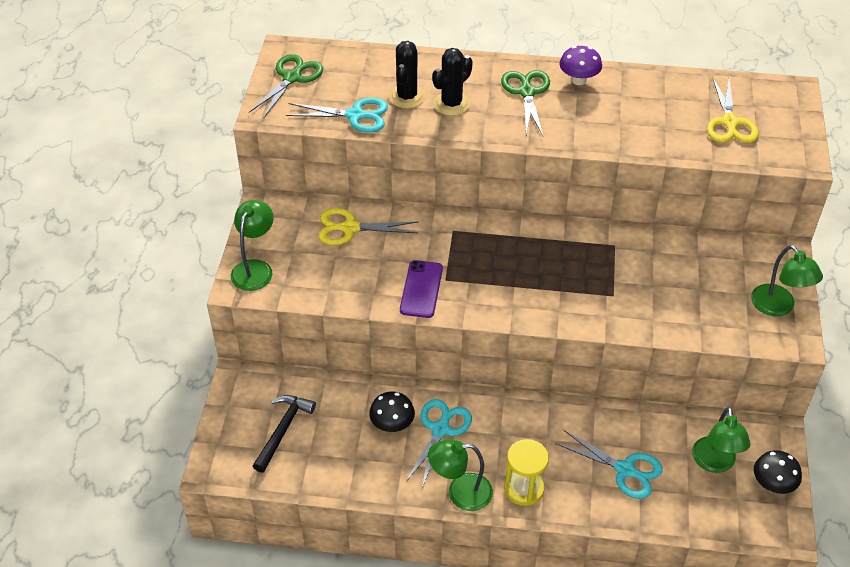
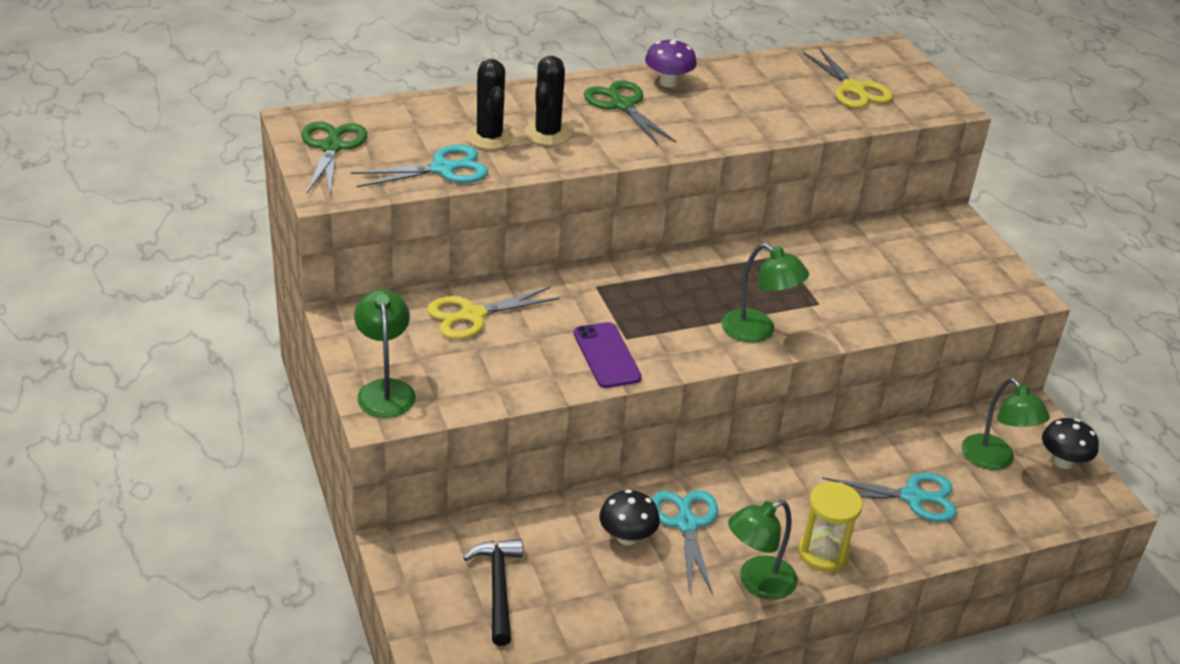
camera: 30 degrees left, 10 degrees down
green lamp [751,245,823,316] -> green lamp moved to [721,243,809,343]

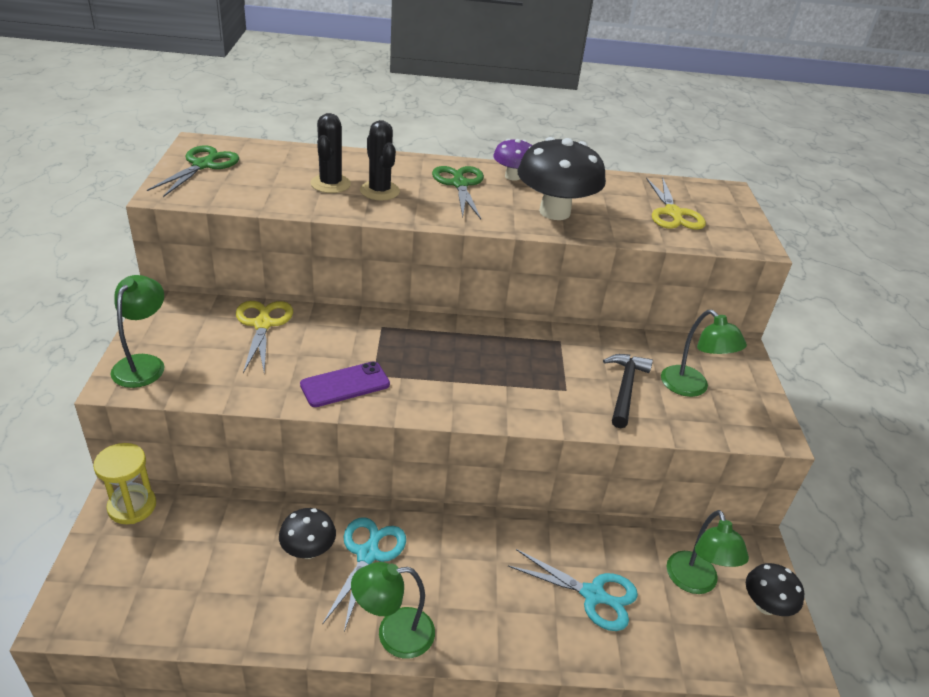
camera: 20 degrees right, 0 degrees up
turquoise scissors [351,144,488,188] -> none
yellow scissors [427,287,560,339] -> yellow scissors turned 90 degrees clockwise [236,301,293,374]
black hammer [464,539,523,646] -> black hammer moved to [603,354,653,428]
black cactus [524,56,571,146] -> black cactus turned 60 degrees counterclockwise [360,120,400,200]
purple phone [574,322,642,388] -> purple phone turned 60 degrees clockwise [300,361,390,407]
green lamp [721,243,809,343] -> green lamp moved to [661,310,747,397]
yellow hourglass [798,482,863,572] -> yellow hourglass moved to [93,443,156,524]
none -> black mushroom [517,137,606,220]

